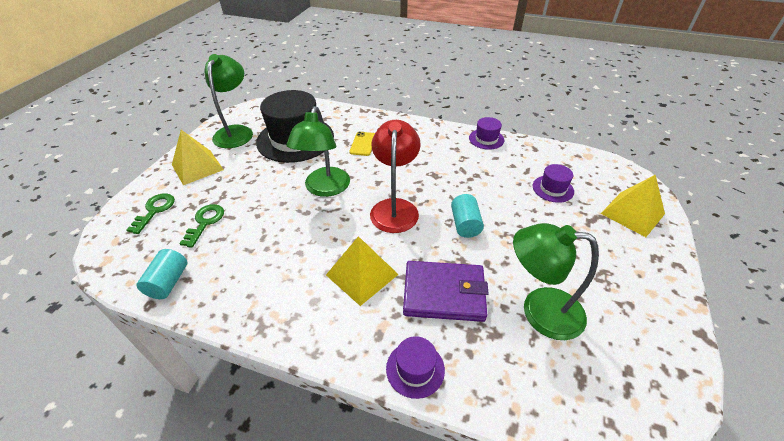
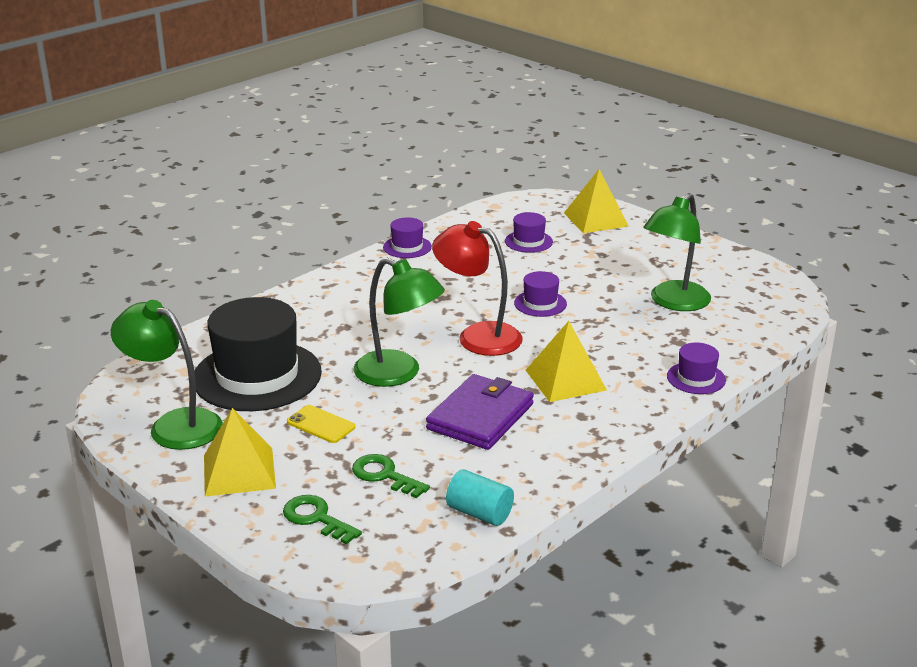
camera: 65 degrees left, 15 degrees down
yellow phone [349,132,375,156] -> yellow phone moved to [287,405,355,443]
purple wallet [403,261,489,322] -> purple wallet moved to [426,374,534,450]
turquoise cylinder [451,194,484,238] -> purple hat [514,271,567,317]

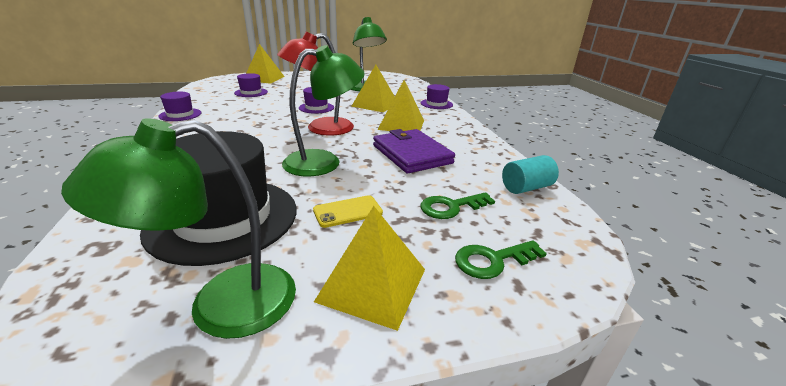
camera: 60 degrees left, 0 degrees up
none -> yellow pyramid [351,65,395,112]

